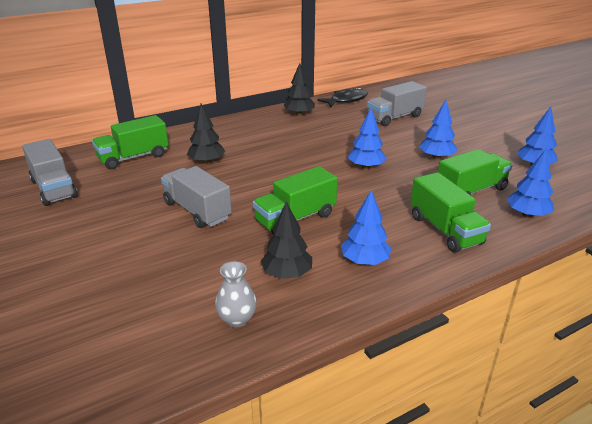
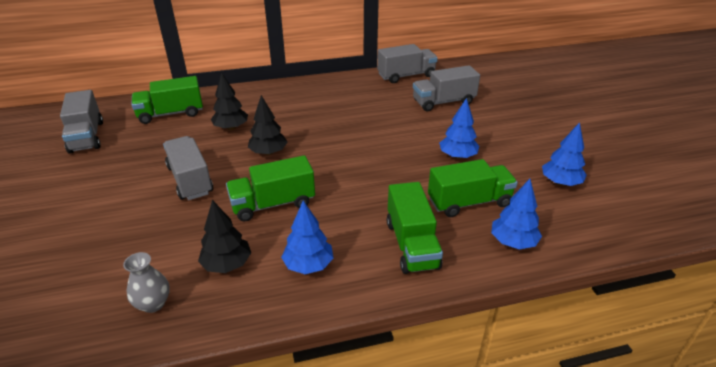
camera: 15 degrees right, 5 degrees up
black tree [284,63,315,116] -> black tree moved to [248,95,288,155]
black fish [317,87,368,107] -> grey truck [377,44,438,83]
blue tree [348,108,387,169] -> none

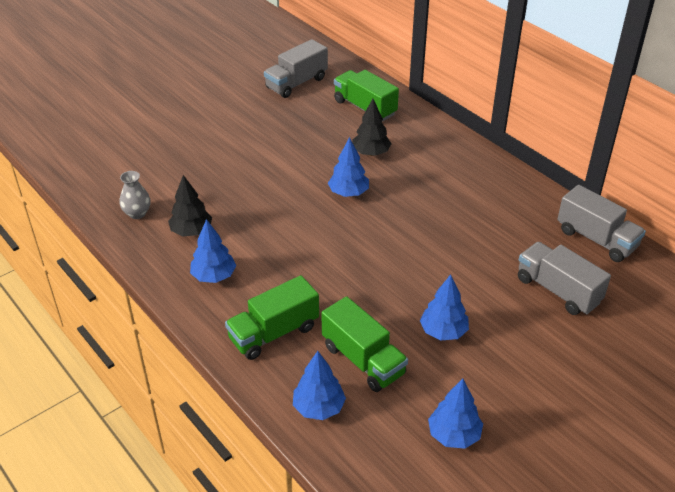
camera: 65 degrees right, 5 degrees up
grey truck [163,136,213,200] -> none
green truck [226,155,315,221] -> none
black tree [248,95,288,155] -> blue tree [328,137,369,197]

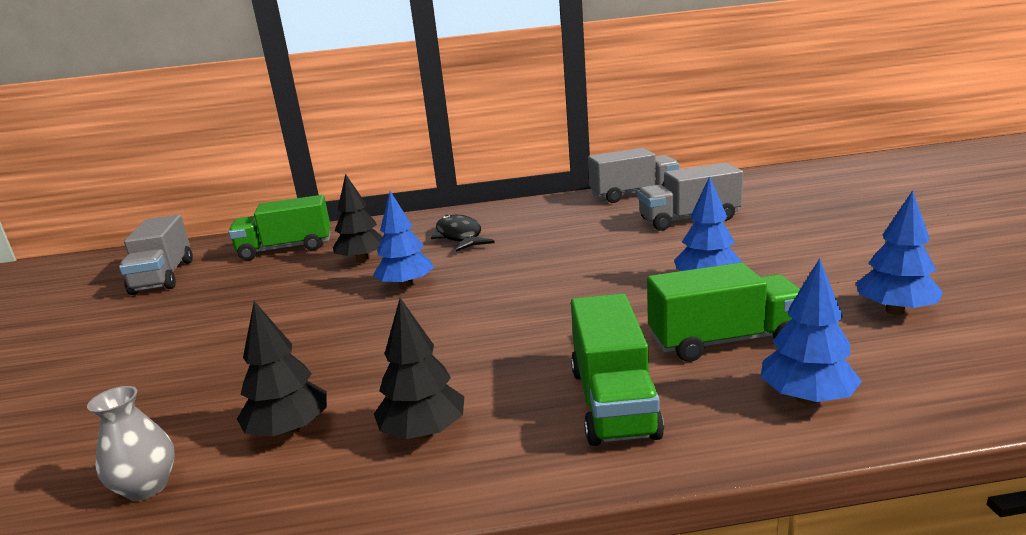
camera: 55 degrees left, 20 degrees down
blue tree [190,219,237,283] -> black tree [374,298,464,439]
none -> black fish [431,215,495,252]

